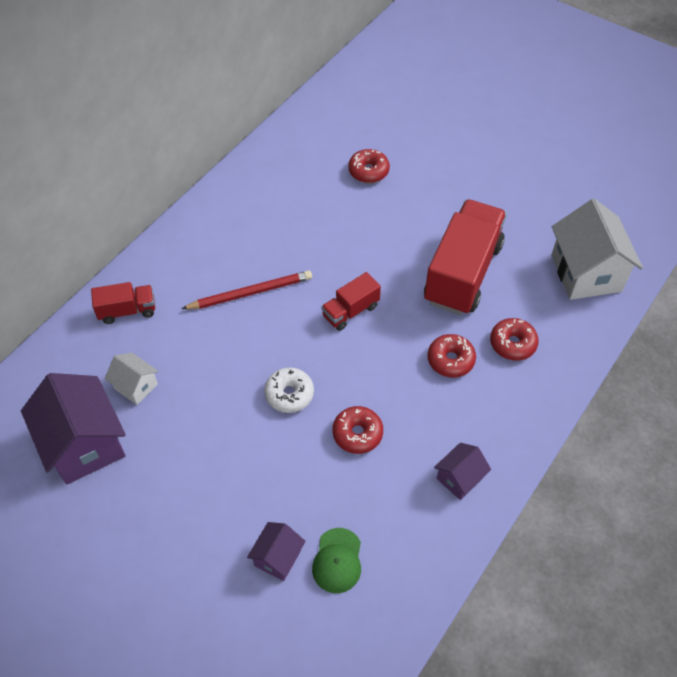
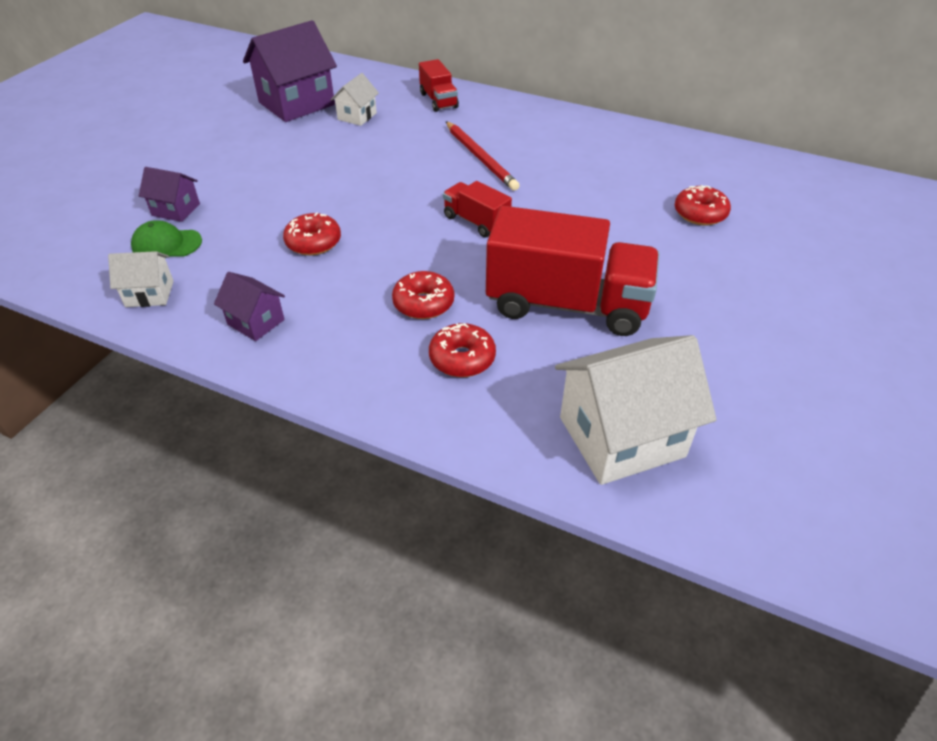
camera: 80 degrees right, 10 degrees down
white donut [264,368,314,413] -> none
none -> white house [108,251,174,307]

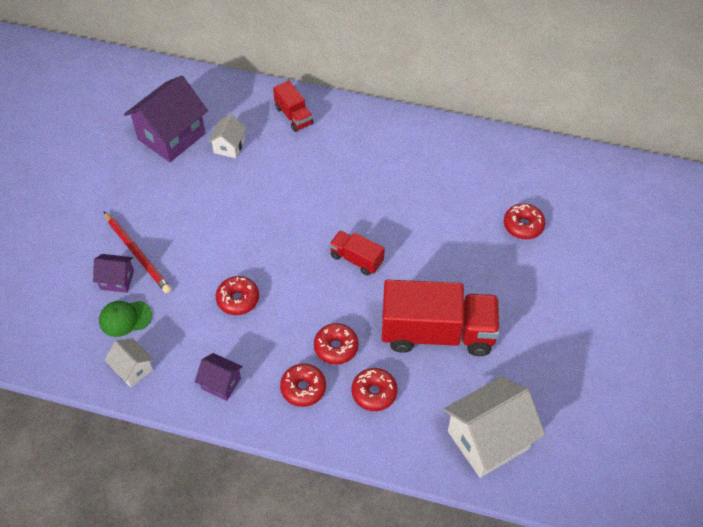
camera: 10 degrees left, 10 degrees up
white house [108,251,174,307] -> white house turned 60 degrees clockwise [104,338,154,387]
red pencil [446,121,520,191] -> red pencil moved to [103,211,172,293]
none -> red donut [280,363,326,407]

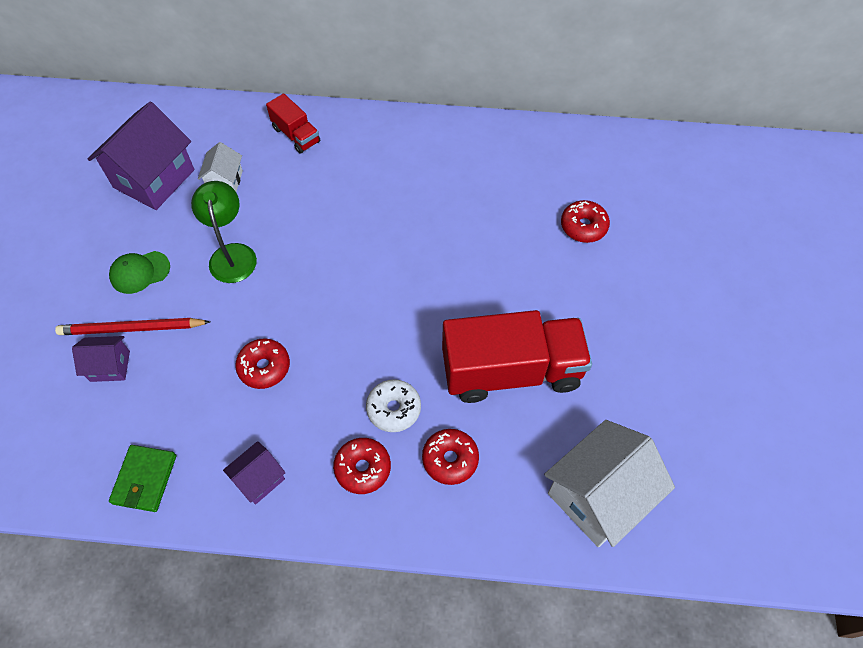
camera: 10 degrees left, 5 degrees up
green cap [99,301,152,337] -> green cap moved to [109,251,170,294]
red pencil [103,211,172,293] -> red pencil turned 135 degrees clockwise [55,318,210,335]
white house [104,338,154,387] -> green wallet [109,445,176,512]
purple house [195,353,243,401] -> purple house turned 60 degrees counterclockwise [223,441,286,504]
red donut [314,323,359,365] -> white donut [366,379,421,432]
red truck [329,230,385,276] -> none
none -> green lamp [191,181,257,283]

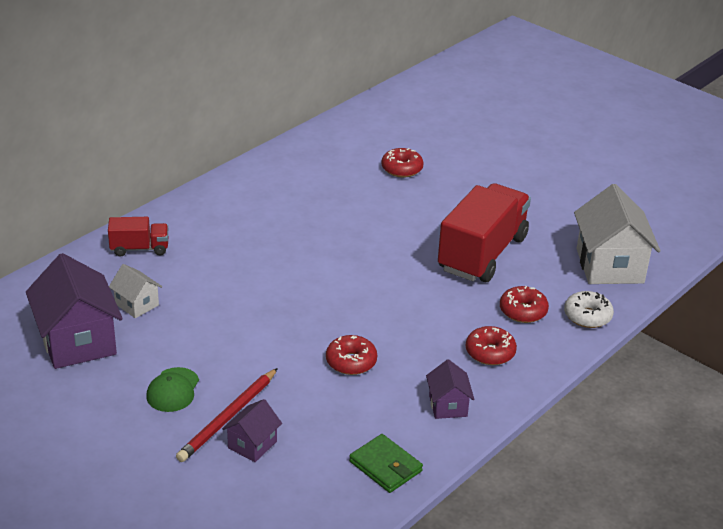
camera: 55 degrees left, 25 degrees down
green lamp [191,181,257,283] -> none
white donut [366,379,421,432] -> white donut moved to [564,291,614,328]

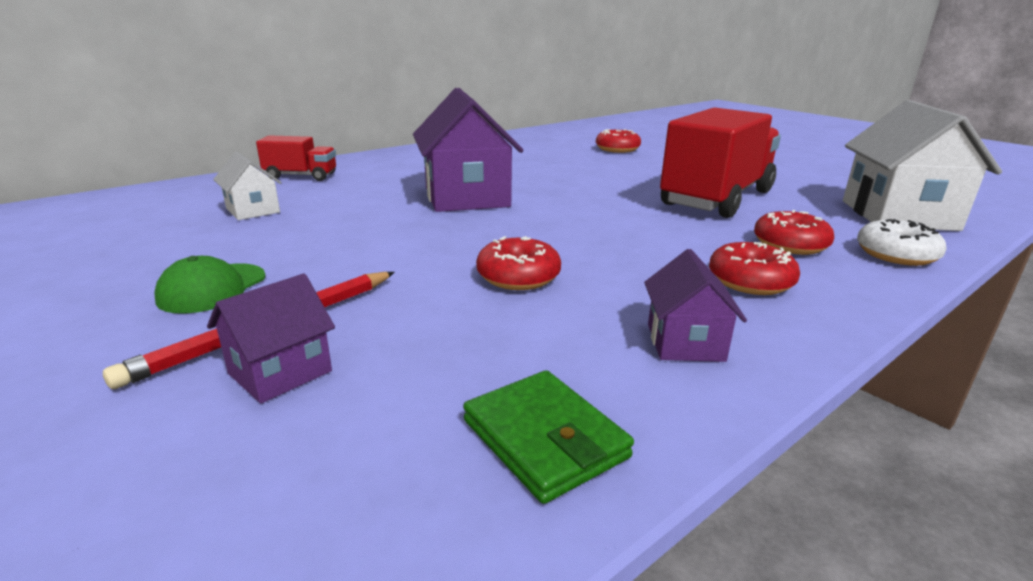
camera: 10 degrees right, 10 degrees down
purple house [26,253,123,369] -> purple house moved to [413,88,524,212]

